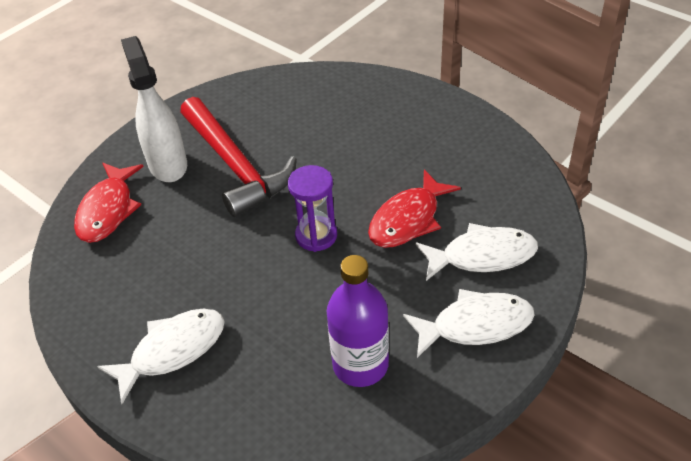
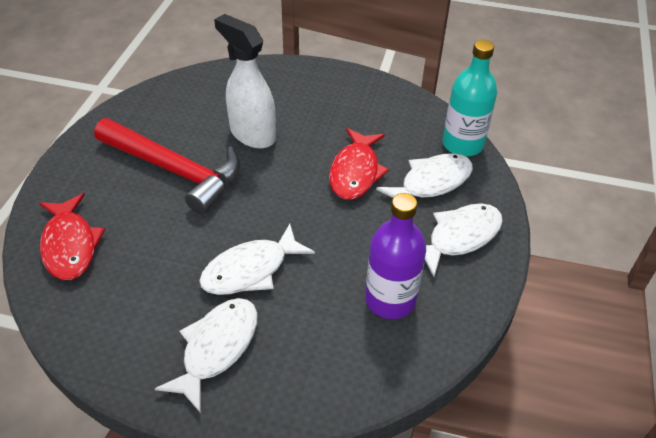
camera: 30 degrees left, 0 degrees up
white spray bottle [121,36,187,182] -> white spray bottle moved to [214,14,276,148]
purple hourglass [288,165,337,252] -> none
none -> white fish [199,224,315,295]
none -> turquoise bottle [442,40,497,157]

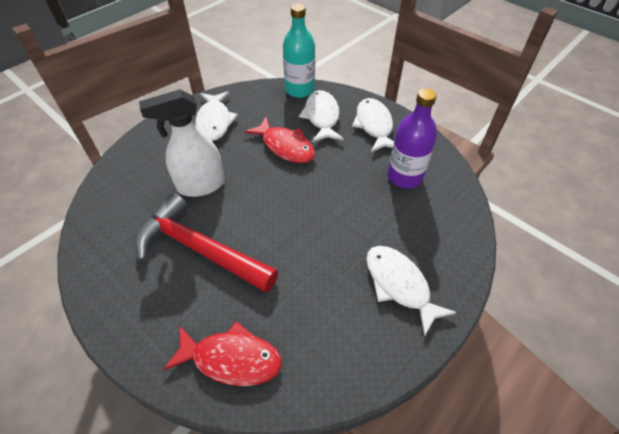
camera: 60 degrees left, 5 degrees up
red hammer [94,118,240,214] -> red hammer turned 120 degrees counterclockwise [135,193,278,293]
white fish [199,224,315,295] -> white fish moved to [195,91,238,141]

